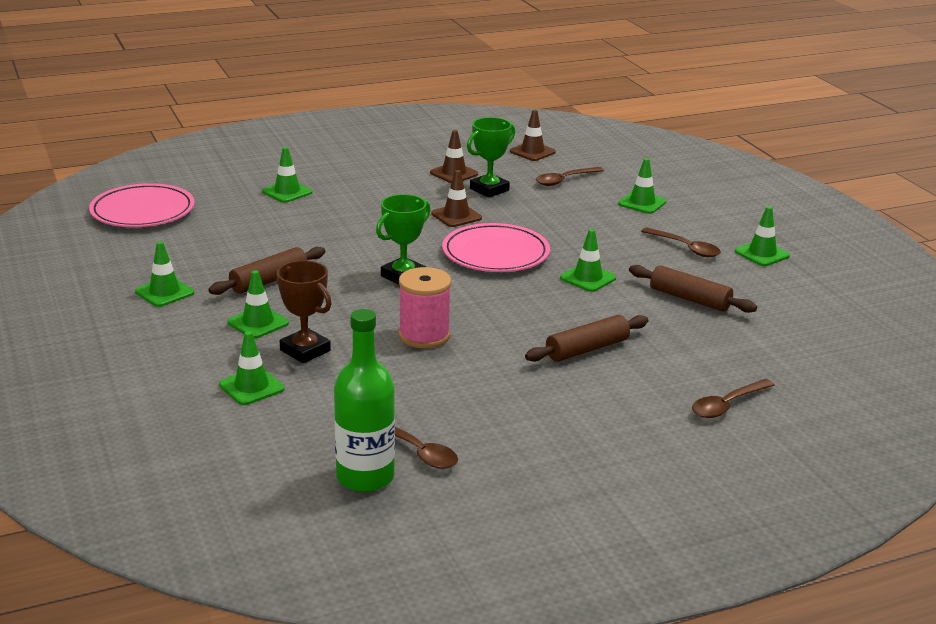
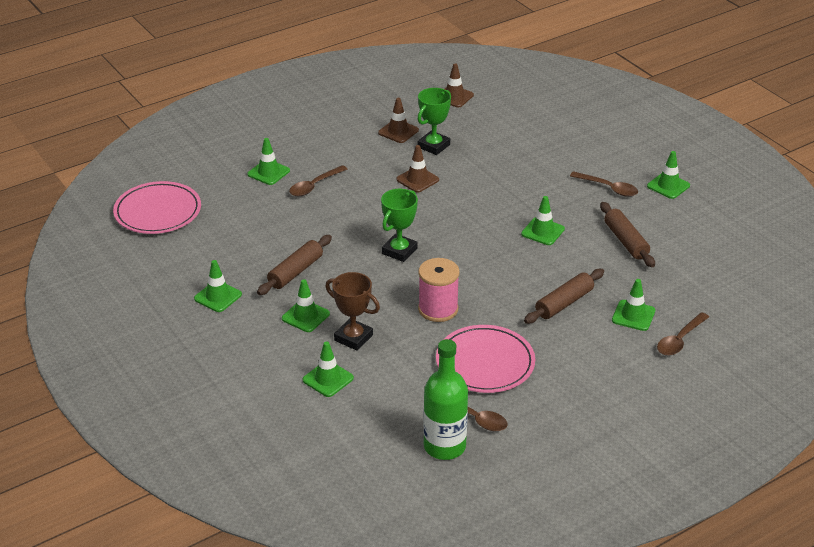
camera: 10 degrees left, 10 degrees up
pink plate [442,223,550,272] -> pink plate moved to [436,325,535,393]
brown spoon [536,167,604,186] -> brown spoon moved to [289,165,347,196]
green traffic cone [618,158,667,214] -> green traffic cone moved to [612,279,655,331]
brown rolling pin [629,265,757,313] -> brown rolling pin turned 45 degrees clockwise [600,202,655,267]

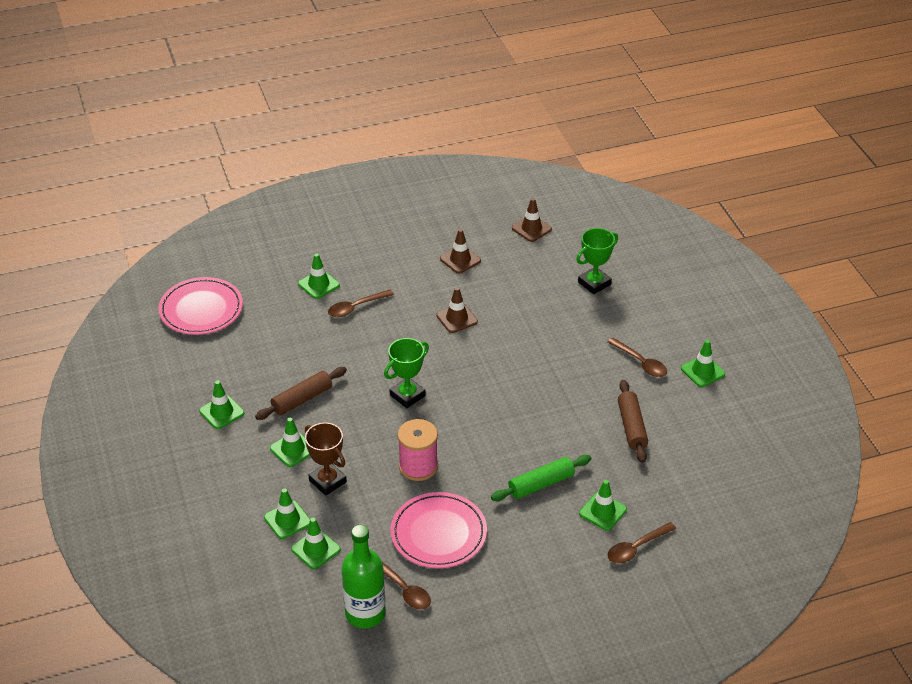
camera: 15 degrees right, 5 degrees up
green trophy [418,88,451,155] -> green trophy moved to [576,228,618,294]
green traffic cone [521,196,565,245] -> green traffic cone moved to [291,518,341,569]
brown rolling pin [524,269,604,324] -> green rolling pin [491,455,592,501]

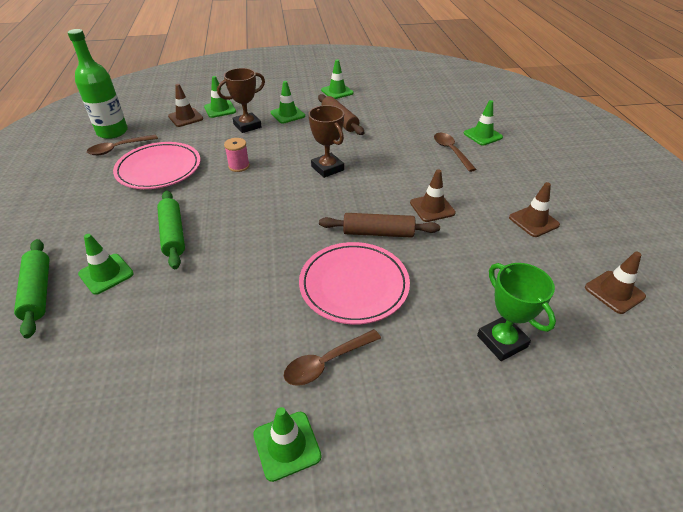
camera: 100 degrees right, 0 degrees up
pink plate [158,277,243,335] -> pink plate moved to [299,242,410,324]
green traffic cone [291,518,341,569] -> brown traffic cone [168,84,203,127]
green trophy [384,338,429,408] -> brown trophy [308,105,344,178]
pink spool [398,419,438,481] -> pink spool [224,138,250,172], size x0.60
brown spoon [607,522,676,563] -> green rolling pin [14,239,49,338]
brown rolling pin [618,380,648,463] -> brown rolling pin moved to [319,213,440,238]

